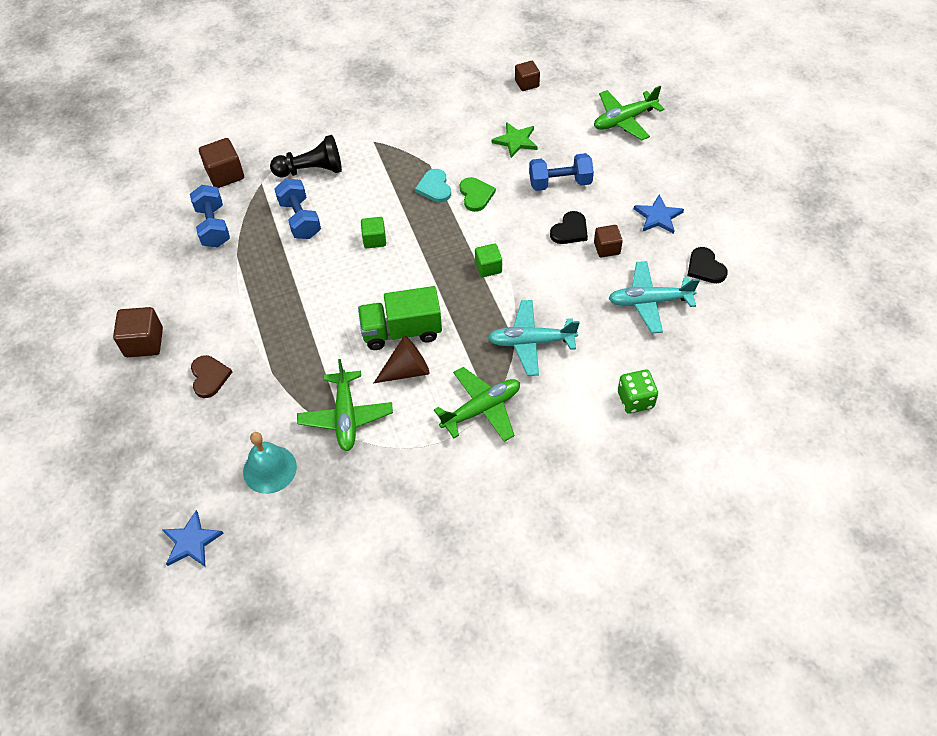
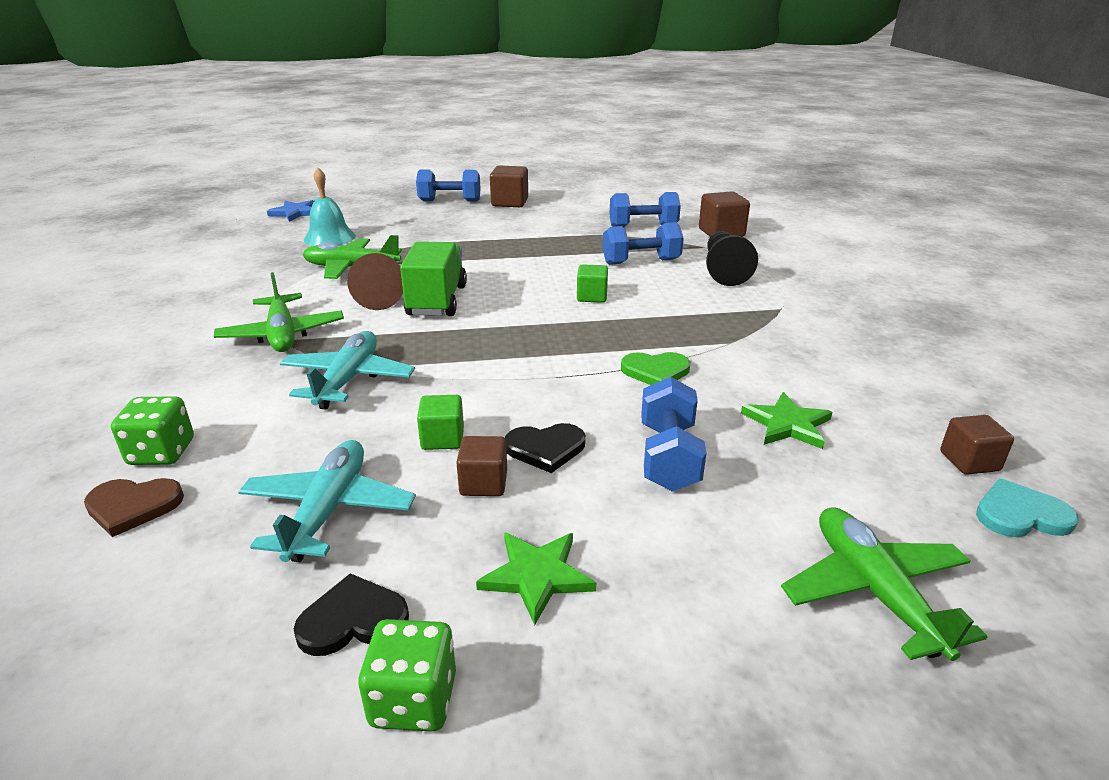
camera: 100 degrees right, 25 degrees down
brown heart [191,355,232,398] -> brown heart moved to [84,478,184,537]
turquoise heart [415,169,451,202] -> turquoise heart moved to [976,478,1079,537]
green cube [475,243,502,277] -> green cube moved to [417,395,464,450]
black heart [550,211,588,244] -> black heart turned 60 degrees counterclockwise [505,423,585,473]
blue star [634,195,684,234] -> green star [476,532,596,625]
none -> green dice [358,619,456,732]
none -> blue dumbbell [416,169,481,202]

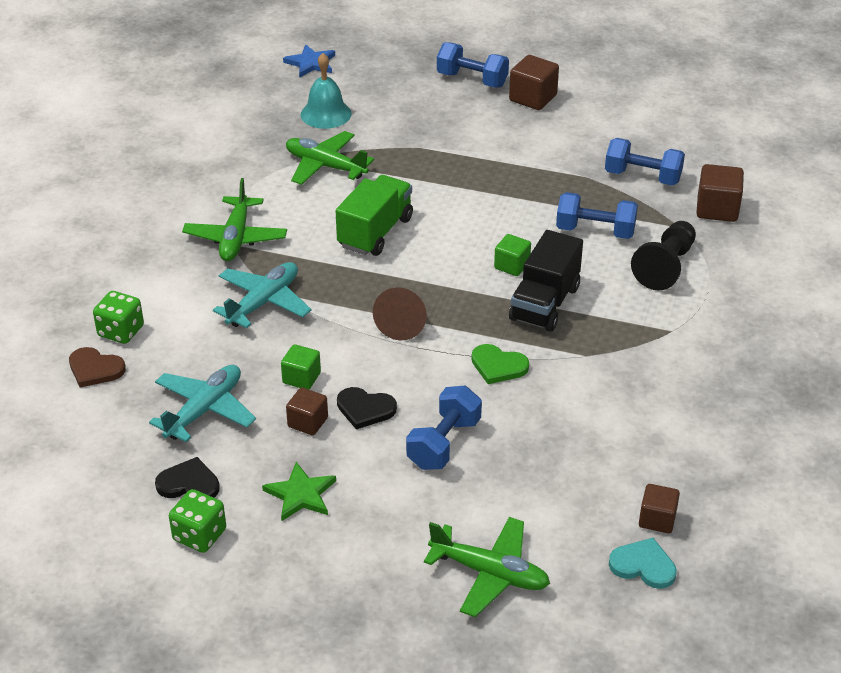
camera: 25 degrees right, 10 degrees up
brown cone [347,253,403,310] -> brown cone moved to [373,287,427,340]
green star [741,392,832,449] -> none
green plane [781,507,987,661] -> green plane turned 105 degrees clockwise [424,517,550,617]
none -> black truck [509,230,583,332]

